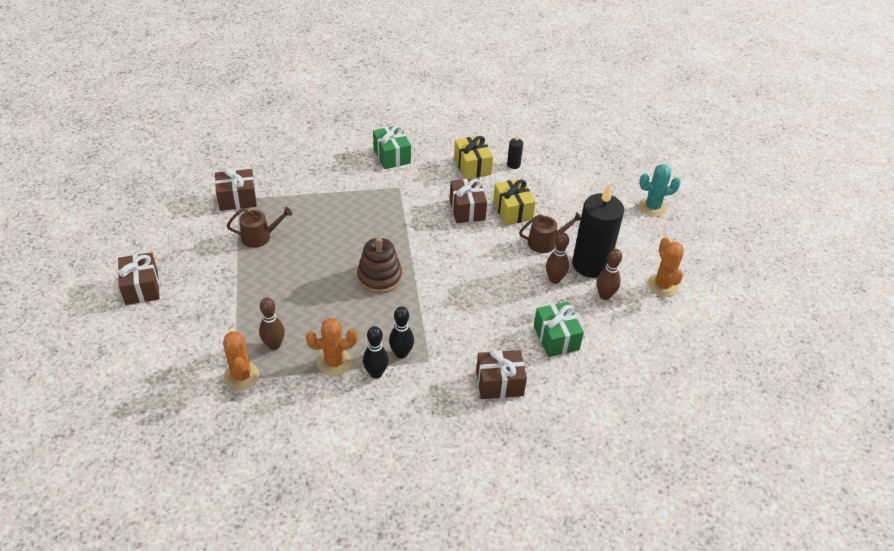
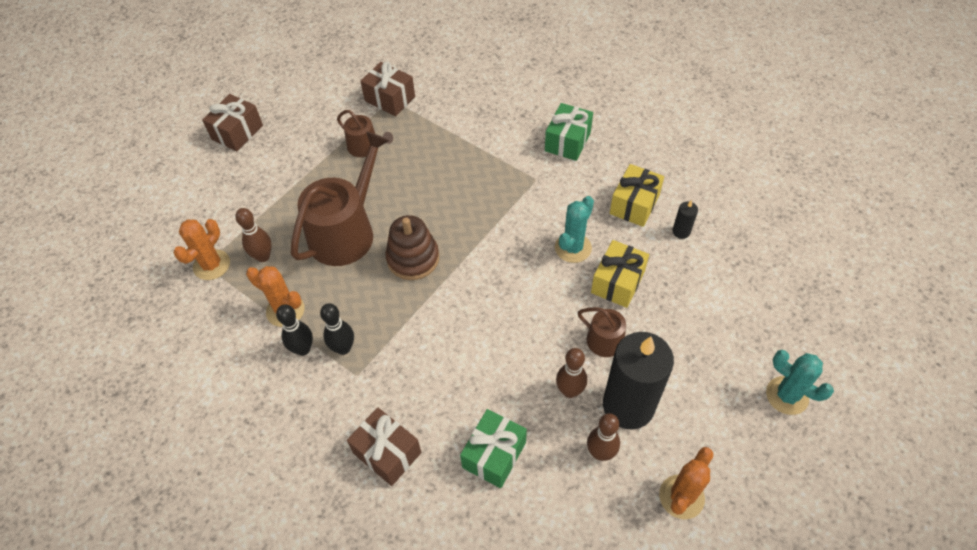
camera: 50 degrees right, 10 degrees up
brown gift [450,178,487,223] -> turquoise cactus [555,196,594,263]
none -> brown watering can [291,131,389,266]

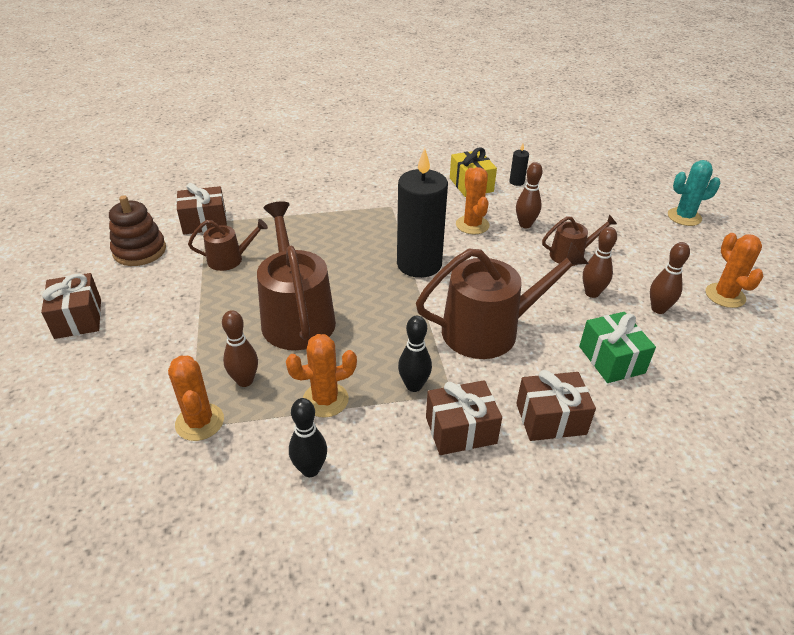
camera: 50 degrees left, 15 degrees down
black bowling pin [276,304,313,356] -> black bowling pin moved to [289,398,327,477]
brown stacking toy [385,215,439,280] -> brown stacking toy moved to [109,195,166,266]
green gift [545,103,593,161] -> none
turquoise cactus [555,196,594,263] -> orange cactus [456,167,490,234]
yellow gift [591,240,649,308] -> brown bowling pin [516,162,543,228]
black candle [603,332,674,430] -> black candle moved to [397,148,448,278]
none -> brown watering can [416,242,589,359]
none -> brown gift [426,380,502,455]

